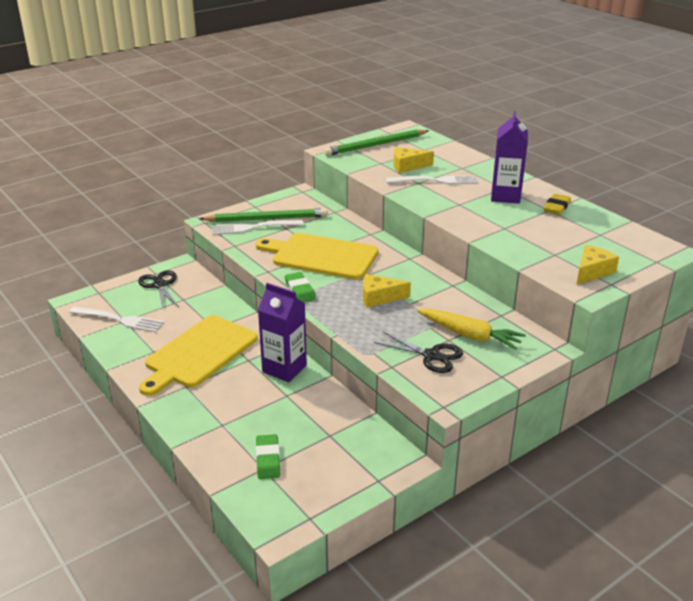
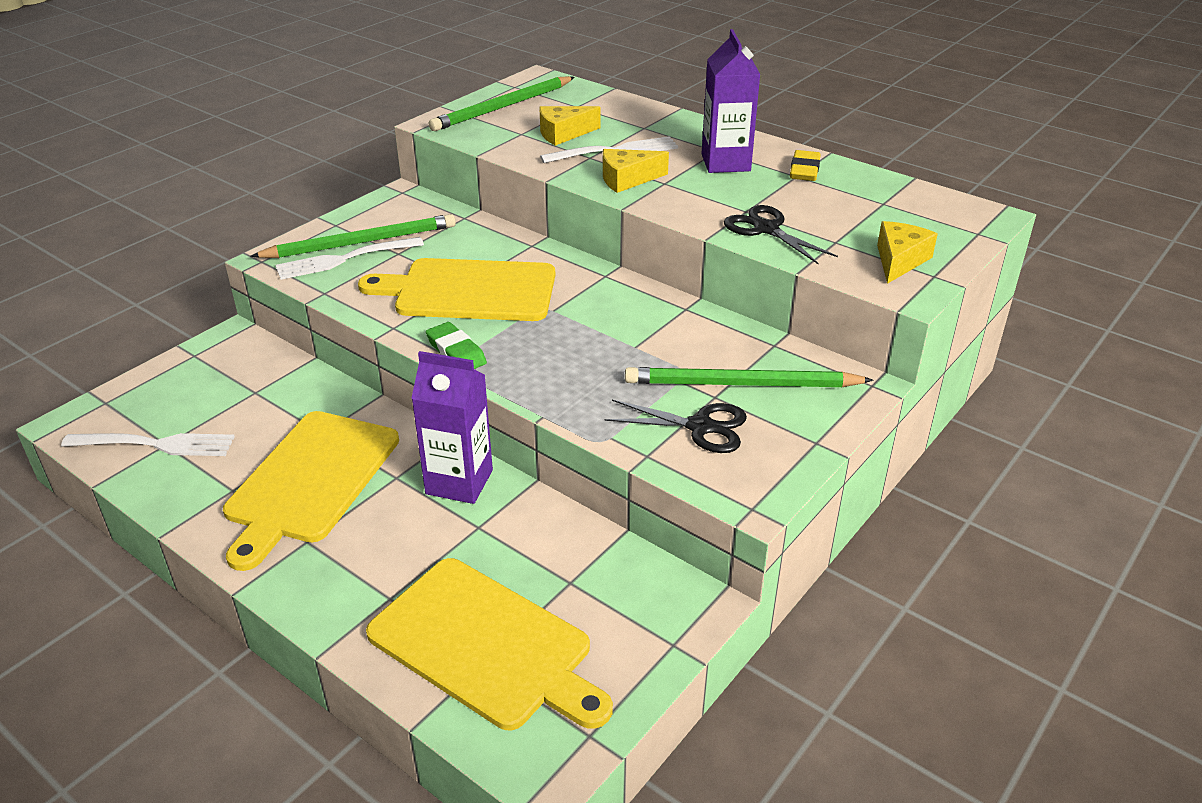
camera: 15 degrees left, 5 degrees up
black scissors [138,270,179,309] -> black scissors moved to [724,205,838,264]
green eraser [256,434,280,479] -> yellow cutting board [366,558,613,730]
yellow cheese [363,274,411,308] -> yellow cheese moved to [603,149,669,193]
yellow carrot [417,308,526,350] -> green pencil [625,367,873,387]

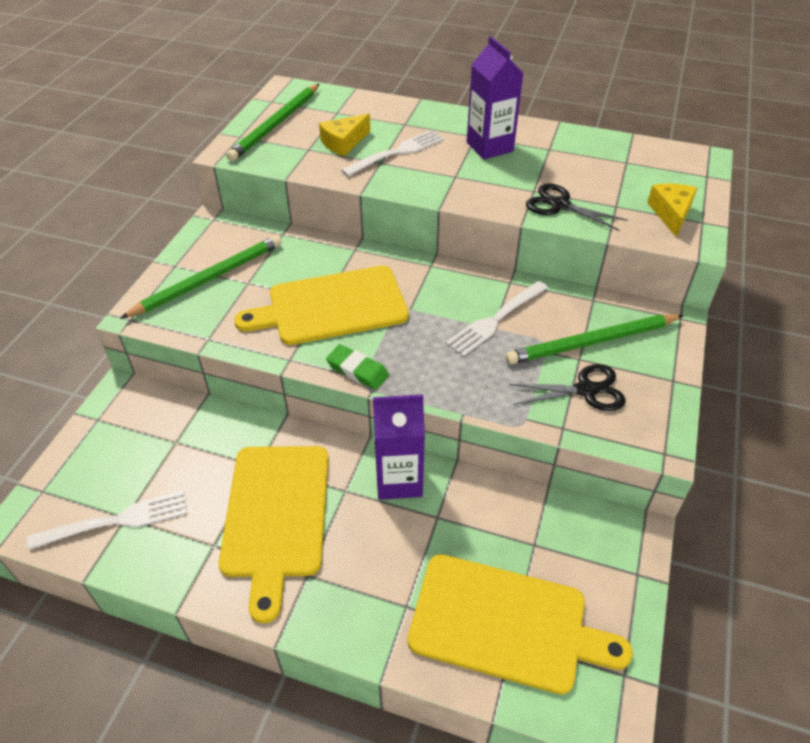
camera: 20 degrees left, 10 degrees up
white fork [275,237,424,280] -> white fork moved to [446,281,548,357]
yellow cheese [603,149,669,193] -> none
yellow eraser [790,150,821,181] -> none

